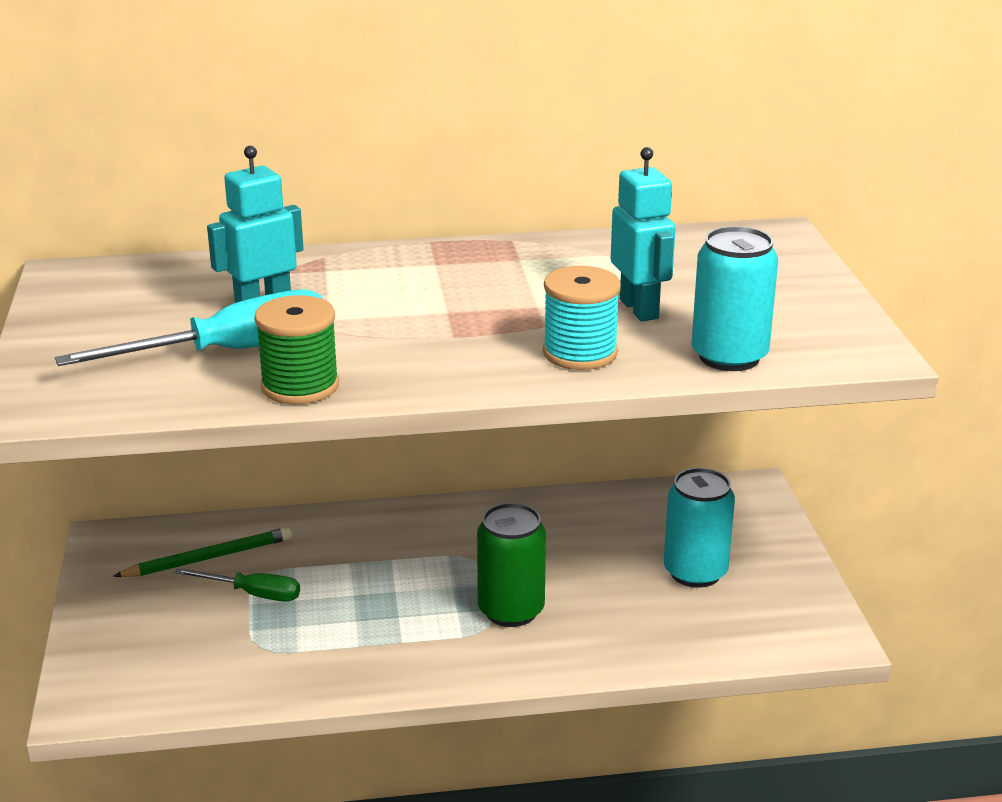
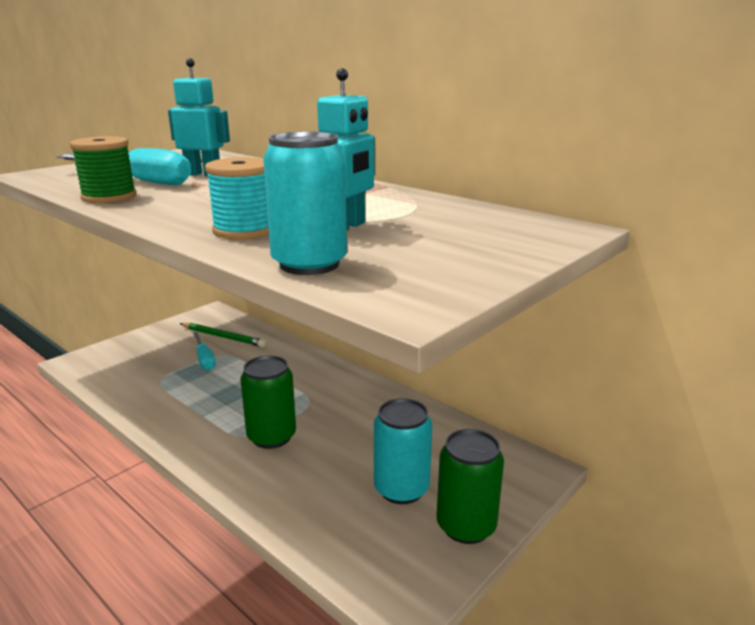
camera: 50 degrees right, 5 degrees down
green screwdriver [175,568,300,602] -> turquoise screwdriver [193,332,216,370]
none -> green can [437,429,504,544]

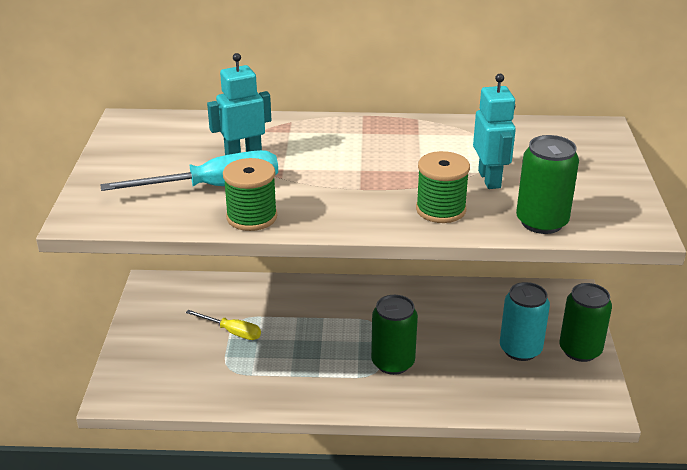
camera: 40 degrees left, 10 degrees up
green pencil [180,323,266,347] -> none
turquoise screwdriver [193,332,216,370] -> yellow screwdriver [186,310,261,340]
turquoise spool [205,157,269,239] -> green spool [416,151,470,223]
turquoise can [263,131,347,275] -> green can [516,135,579,234]

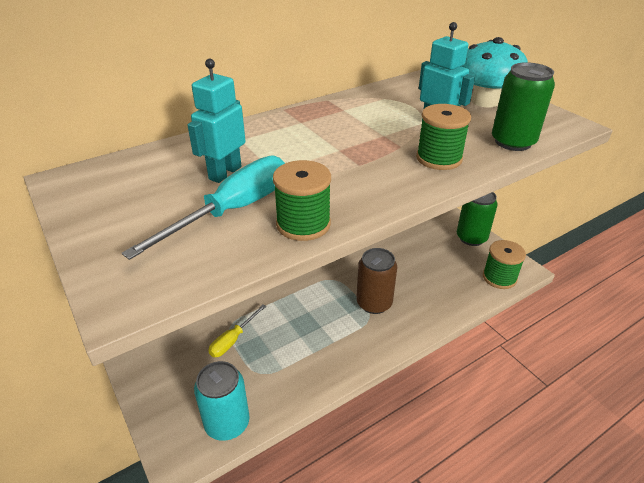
camera: 35 degrees left, 5 degrees up
yellow screwdriver [186,310,261,340] -> yellow screwdriver turned 135 degrees clockwise [208,305,266,357]
green can [371,295,418,375] -> brown can [356,248,397,314]
turquoise can [500,282,550,361] -> turquoise can moved to [194,361,250,441]
none -> turquoise mushroom [461,37,528,107]
none -> green spool [483,240,526,289]

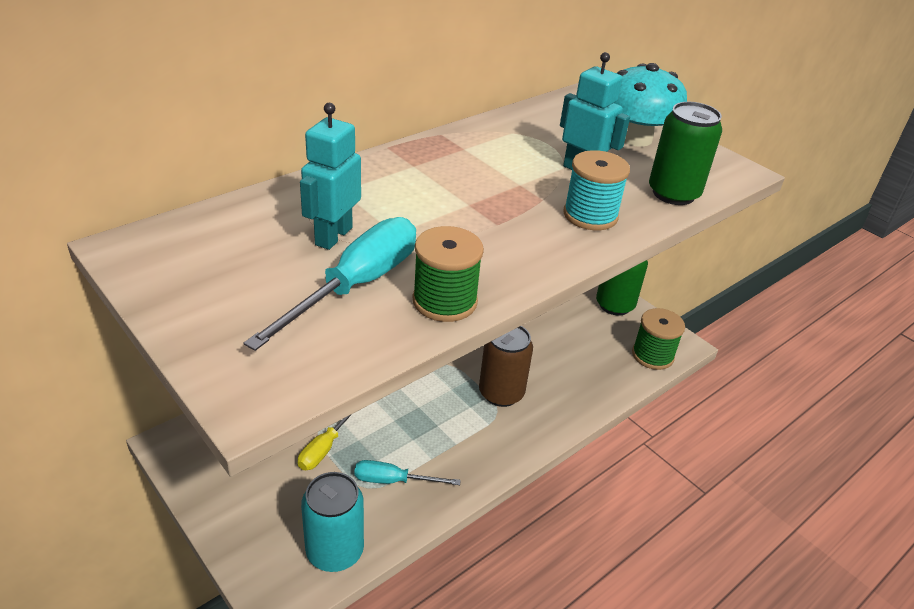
camera: 10 degrees left, 0 degrees up
green spool [416,104,471,170] -> turquoise spool [563,150,630,230]
none -> turquoise screwdriver [354,460,461,485]

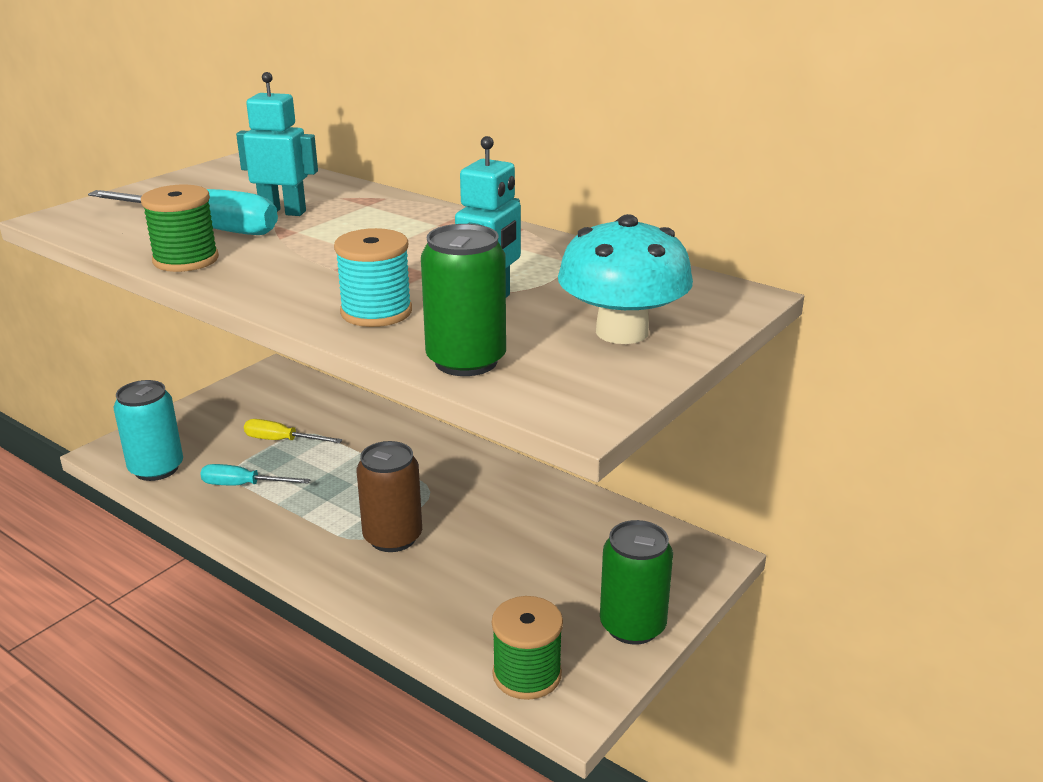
camera: 80 degrees right, 10 degrees down
turquoise screwdriver [354,460,461,485] -> turquoise screwdriver turned 75 degrees counterclockwise [200,464,311,485]

